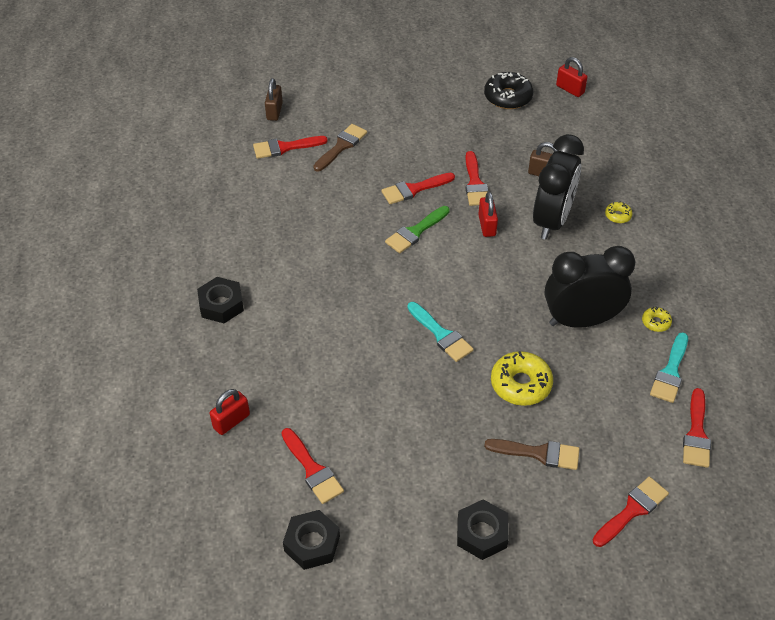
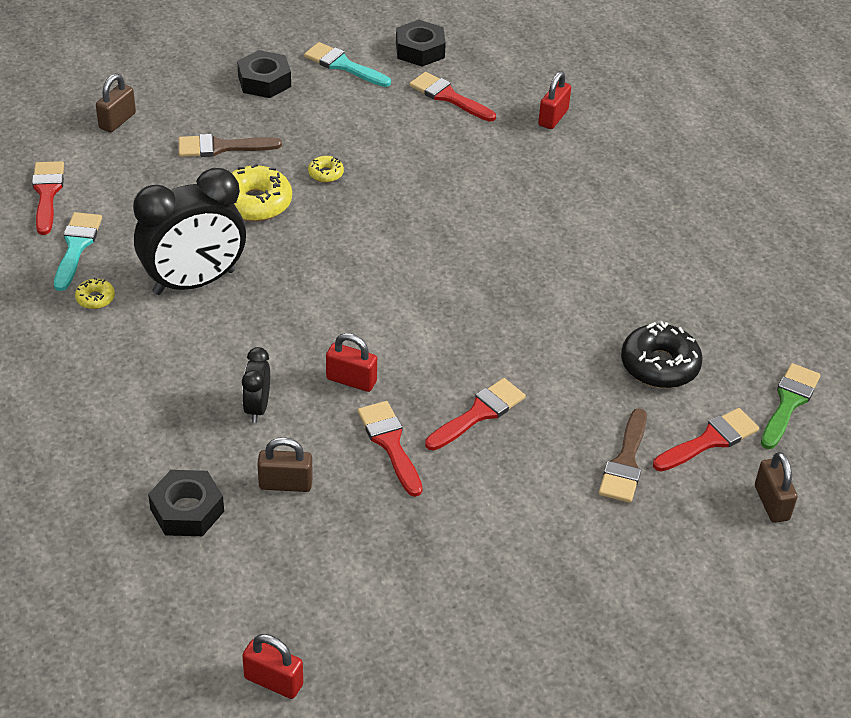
camera: 160 degrees right, 5 degrees down
black nut [197,277,244,323] -> black nut moved to [148,470,224,536]
green brush [385,206,450,253] -> green brush moved to [761,363,821,449]
turquoise brush [407,302,474,362] -> turquoise brush moved to [304,42,391,87]
red padlock [478,192,498,237] -> red padlock turned 45 degrees counterclockwise [326,333,377,392]
black donut [484,72,533,109] -> black donut moved to [621,321,703,388]
black clock [533,134,584,240] -> black clock [242,347,270,423], size x0.47
red brush [593,477,669,547] -> brown padlock [96,74,136,133]
yellow donut [605,201,633,223] -> yellow donut moved to [308,156,344,183]

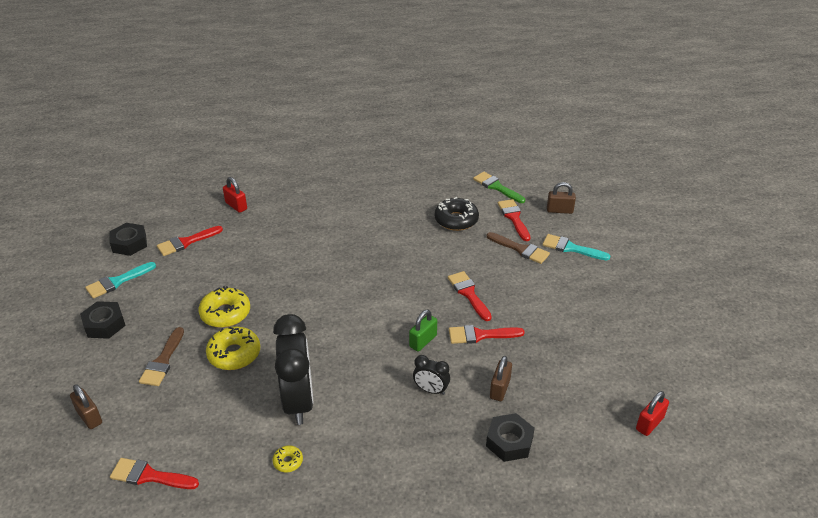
camera: 70 degrees left, 5 degrees down
turquoise brush [54,212,102,291] -> turquoise brush moved to [542,234,610,260]
yellow donut [308,156,344,183] -> yellow donut [199,286,250,328], size x2.01
red padlock [326,333,377,392] -> green padlock [409,310,437,351]

